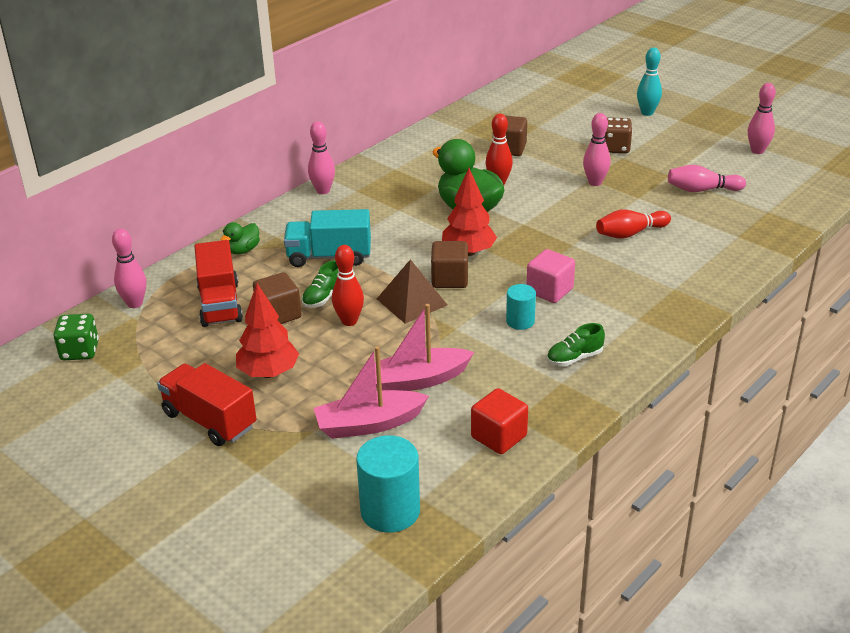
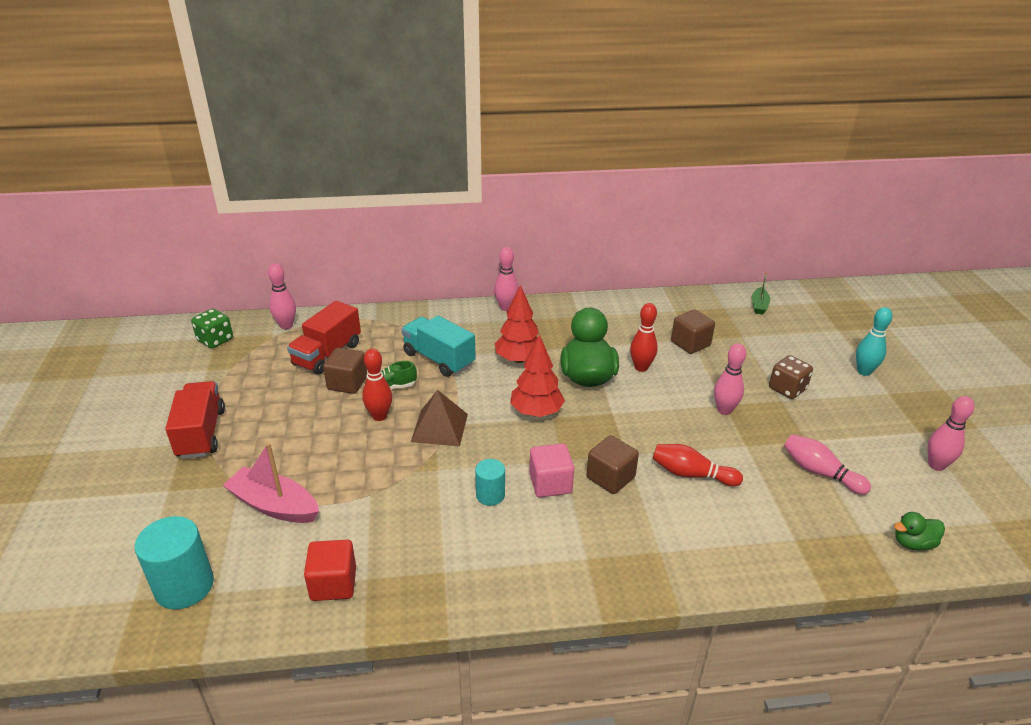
camera: 40 degrees right, 0 degrees up
green duck [221,222,260,254] -> green duck moved to [894,512,945,551]
red tree [236,283,299,378] -> red tree moved to [495,285,539,363]
pink boat [375,304,474,391] -> none
brown cube [431,241,468,288] -> brown cube moved to [587,435,639,494]
green shoe [547,323,605,366] -> none
none -> green boat [752,272,770,315]

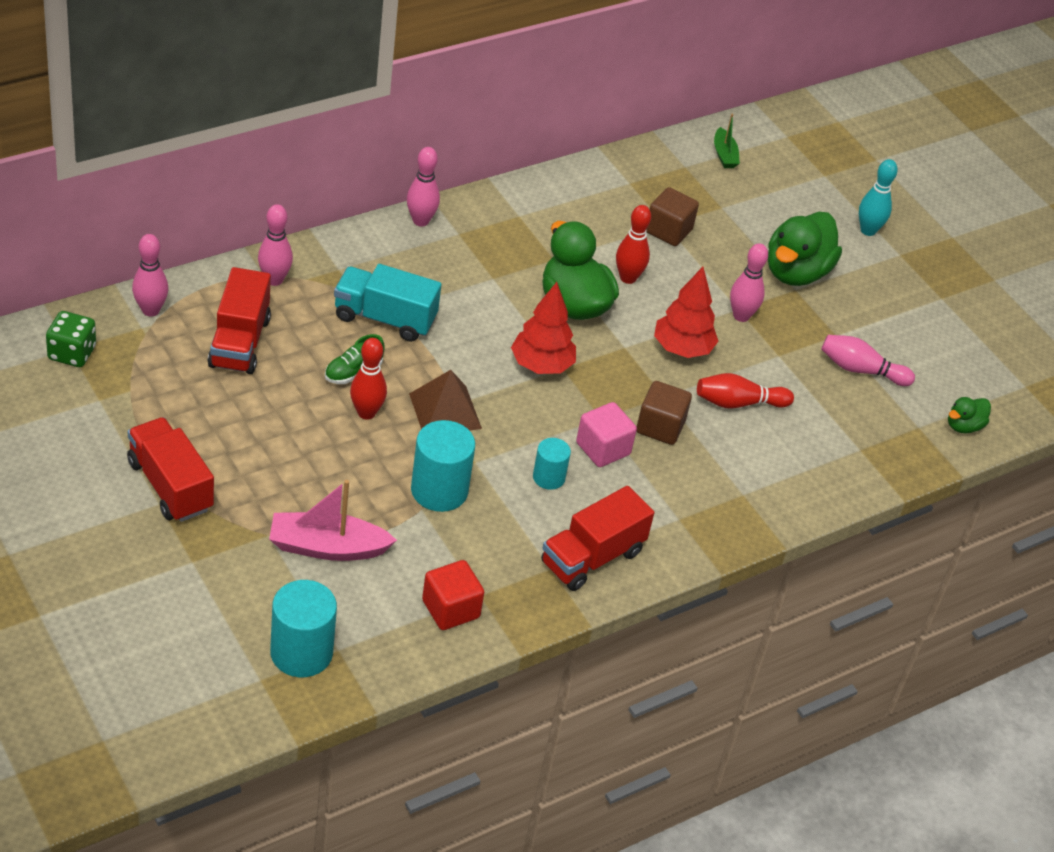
camera: 30 degrees left, 10 degrees up
brown cube [323,348,367,394] -> none
red tree [495,285,539,363] -> red tree moved to [654,267,718,358]
brown dice [769,355,813,399] -> green duck [768,212,842,286]
pink bowling pin [928,396,974,471] -> pink bowling pin moved to [258,204,293,286]
none -> turquoise cylinder [411,420,475,512]
none -> red truck [541,486,654,591]

